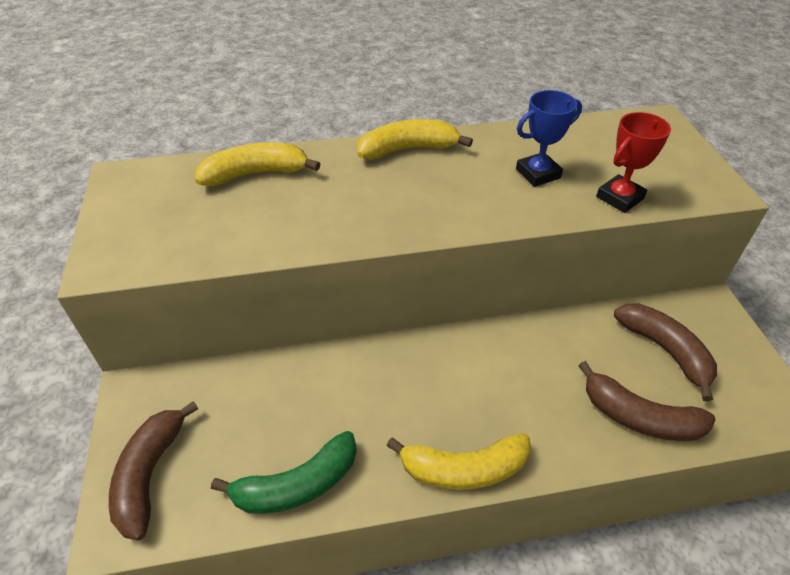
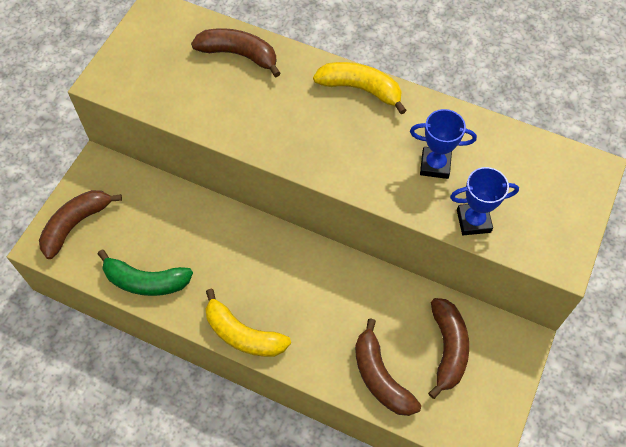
camera: 35 degrees right, 15 degrees up
yellow banana [195,142,320,186] -> brown banana [191,28,281,77]
red trophy [596,112,671,213] -> blue trophy [450,167,519,235]

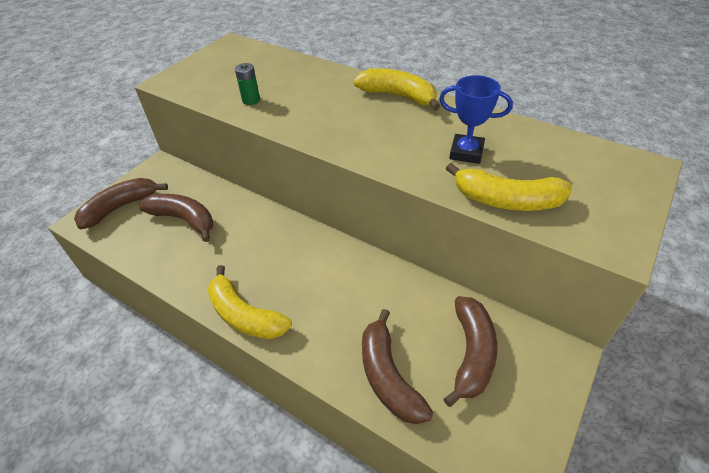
camera: 10 degrees right, 15 degrees down
green banana [98,250,193,296] -> none
brown banana [191,28,281,77] -> brown banana moved to [139,194,213,242]
blue trophy [450,167,519,235] -> yellow banana [446,163,572,211]
none -> green battery [235,63,260,105]

